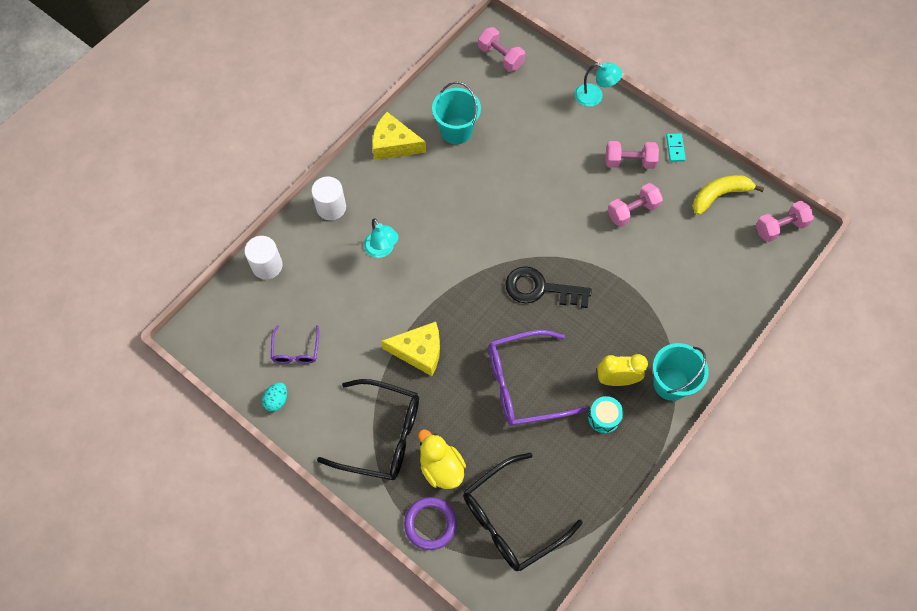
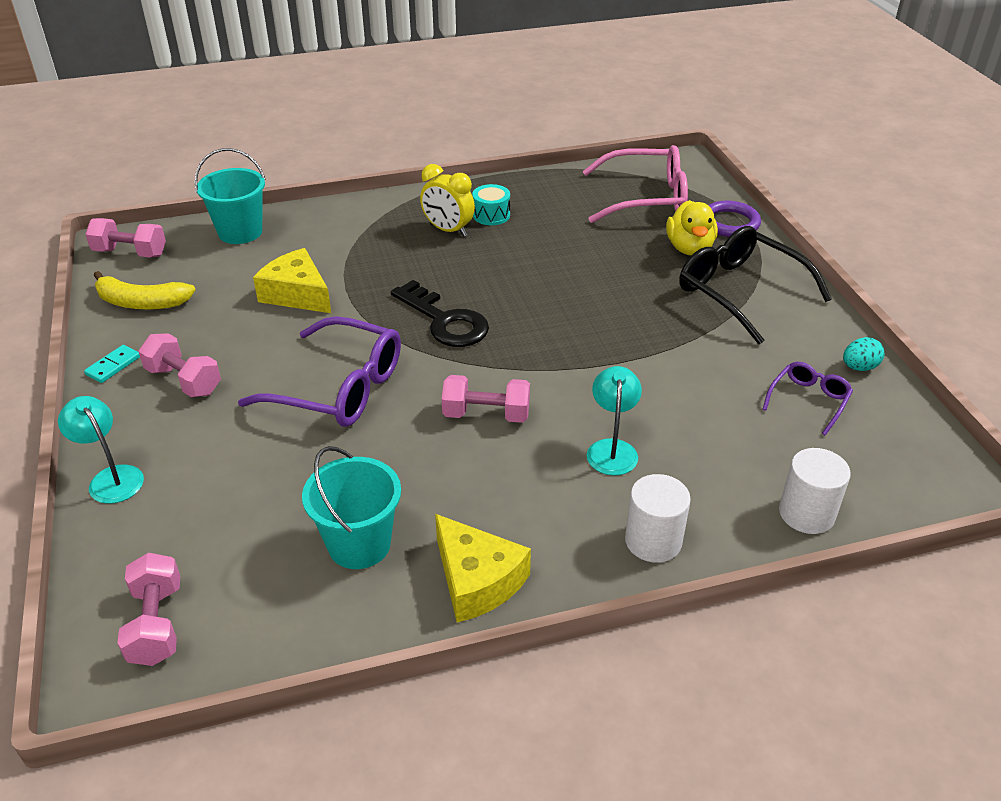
camera: 145 degrees left, 25 degrees down
yellow cheese [381,322,440,376] -> yellow cheese moved to [253,248,331,313]
black glasses [463,453,583,571] -> pink glasses [582,145,688,223]
purple glasses [489,330,587,426] -> purple glasses moved to [238,316,401,427]
pink dumbbell [607,183,663,227] -> pink dumbbell moved to [442,375,530,423]
turquoise bucket [653,343,709,401] -> turquoise bucket moved to [194,148,266,244]

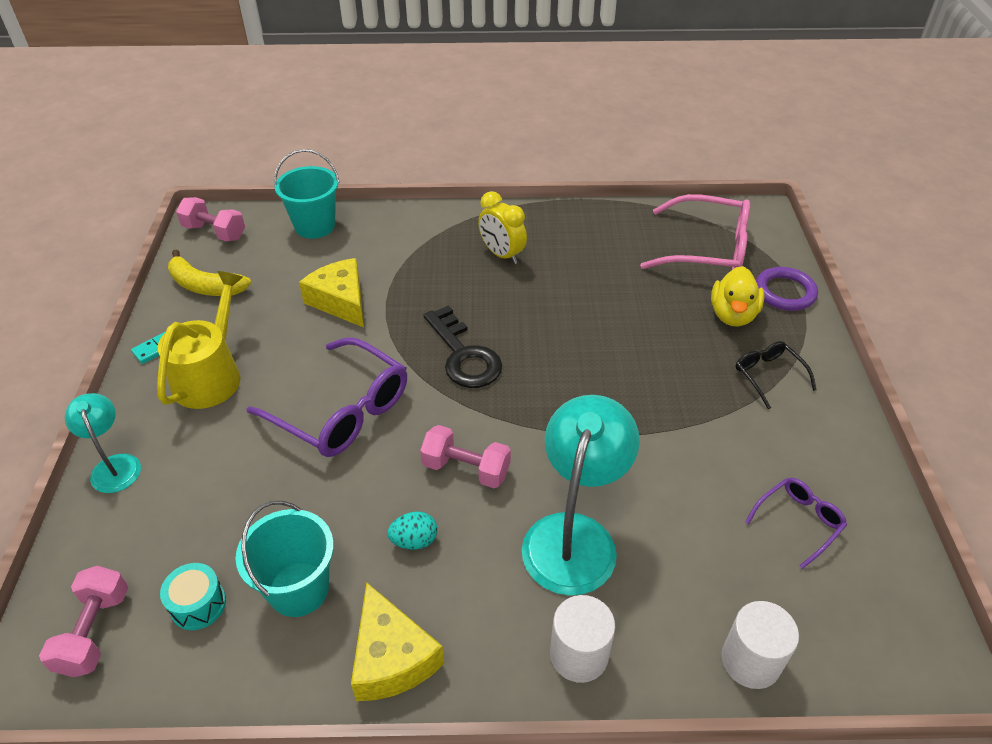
camera: 15 degrees right, 5 degrees up
pink dumbbell [139,333,221,397] -> yellow watering can [157,271,243,409]
turquoise drum [472,184,510,225] -> turquoise drum moved to [160,563,226,630]
turquoise lamp [587,366,642,475] -> turquoise lamp [522,395,640,596], size x1.80
black glasses [679,226,832,345] -> black glasses [736,341,817,409], size x0.52
turquoise egg [843,337,885,371] -> turquoise egg moved to [387,512,437,550]

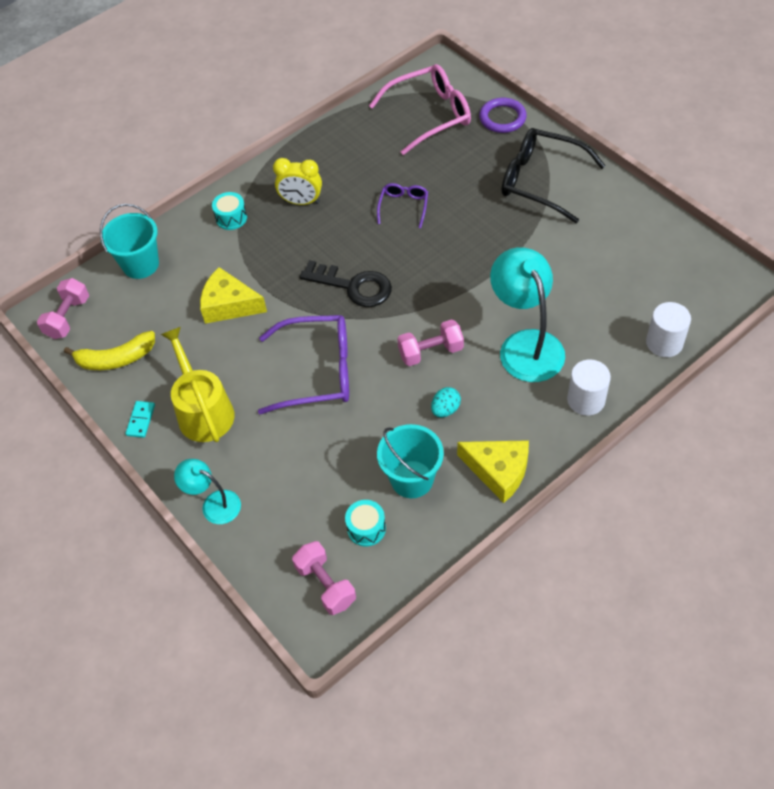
camera: 35 degrees left, 10 degrees up
pink dumbbell [176,197,245,241] -> pink dumbbell turned 60 degrees counterclockwise [37,278,89,339]
yellow duck [711,266,764,327] -> none
black glasses [736,341,817,409] -> black glasses [502,128,606,223], size x1.94
purple glasses [745,478,847,569] -> purple glasses moved to [377,183,428,228]
none -> turquoise drum [212,192,247,230]

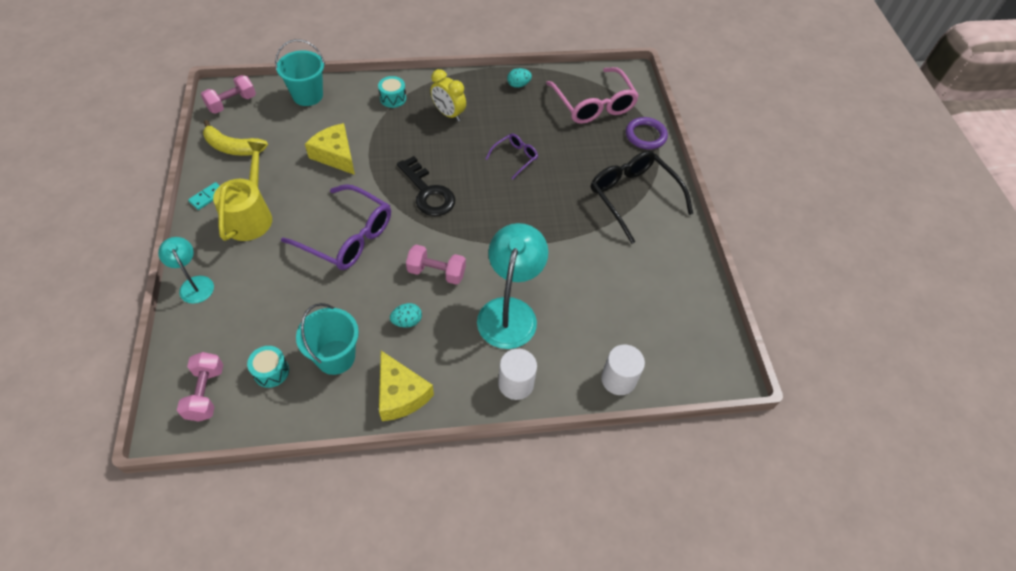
camera: 25 degrees right, 0 degrees up
pink glasses [369,64,471,155] -> pink glasses turned 60 degrees clockwise [546,67,639,124]
none -> turquoise egg [507,68,532,88]

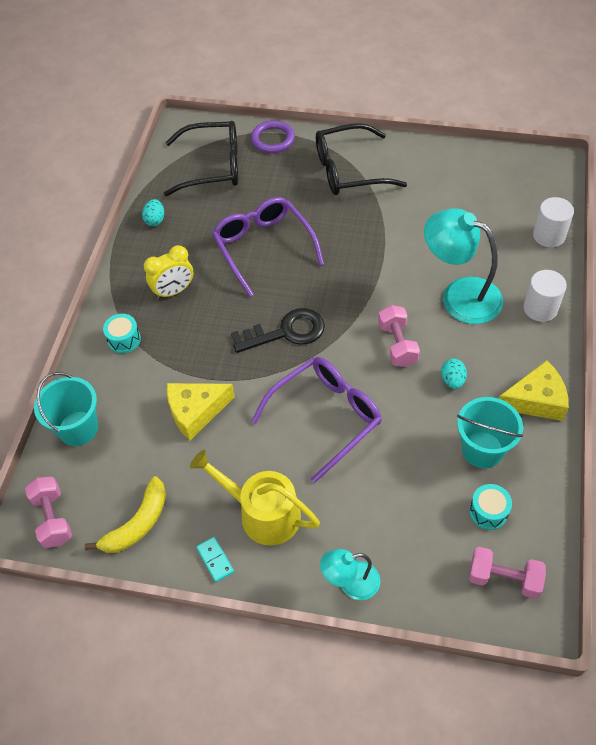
camera: 65 degrees left, 0 degrees up
pink dumbbell [406,245,466,285] -> pink dumbbell turned 45 degrees counterclockwise [378,305,420,367]
purple glasses [486,133,538,180] -> purple glasses [212,197,324,297], size x1.94
pink glasses [546,67,639,124] -> black glasses [164,121,238,196]

